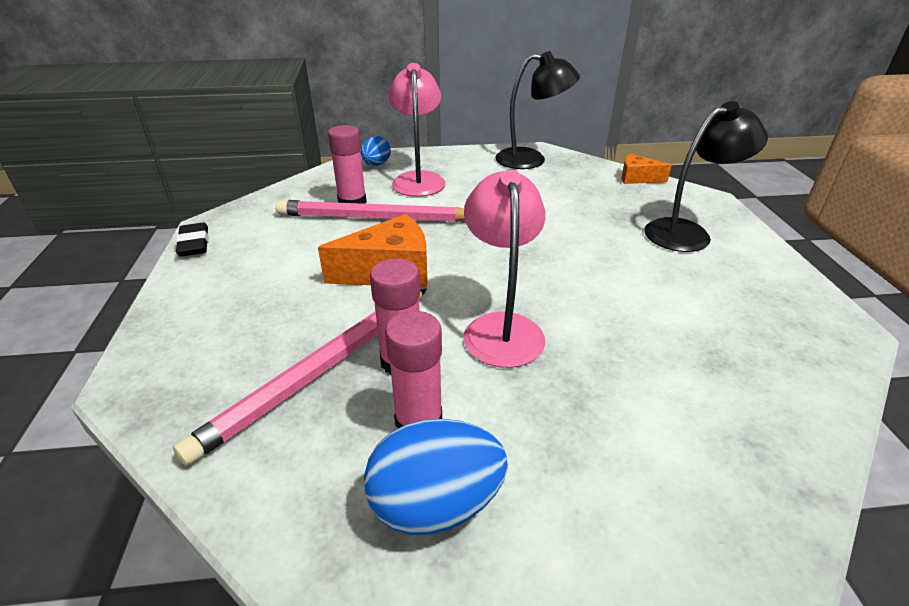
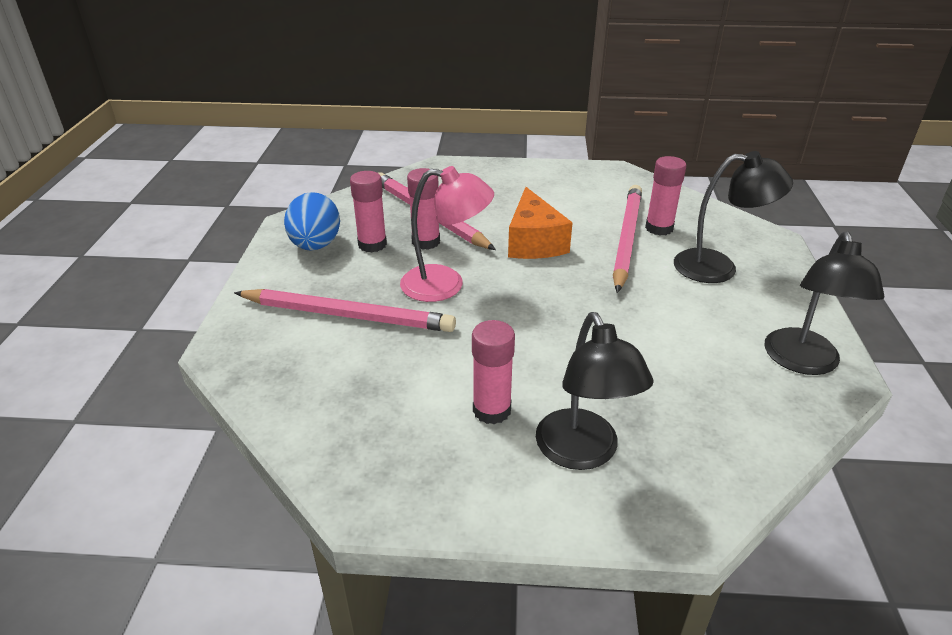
camera: 100 degrees right, 0 degrees up
black eraser [176,222,209,257] -> none
blue egg [361,136,391,166] -> none
pink lamp [389,63,446,197] -> black lamp [674,151,793,283]
orange cheese [622,154,672,184] -> none
none -> pink pencil [234,289,456,332]
none -> pink glue stick [472,320,515,424]

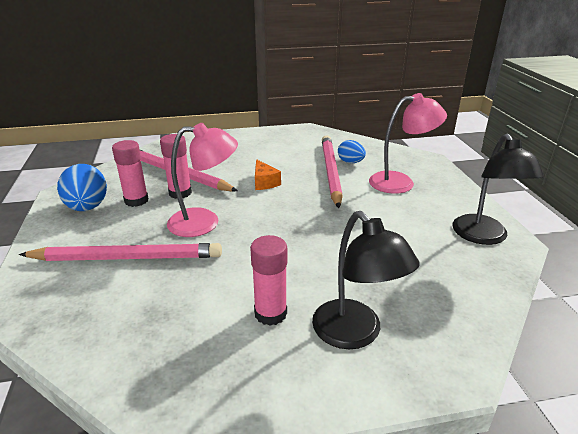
camera: 15 degrees left, 5 degrees down
orange cheese [508,187,573,259] -> orange cheese [255,159,281,190], size x0.58
pink glue stick [645,156,686,236] -> blue egg [338,140,366,163]
black lamp [674,151,793,283] -> pink lamp [369,93,447,194]

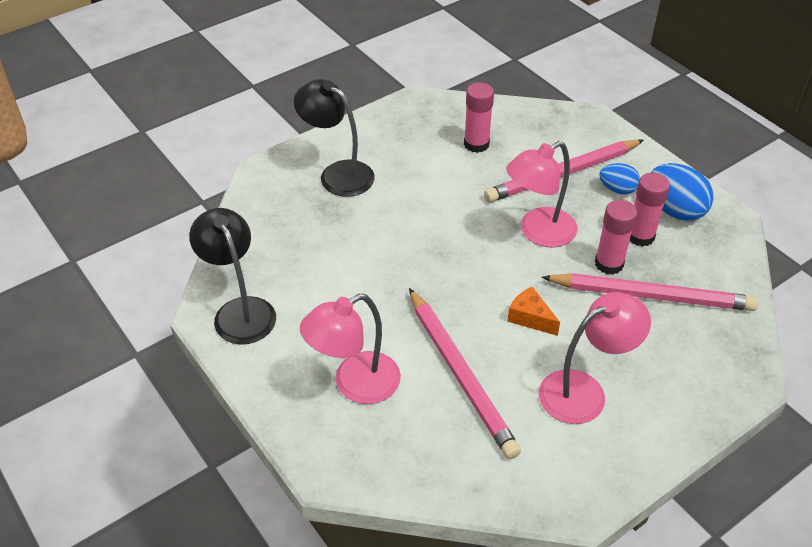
camera: 155 degrees right, 15 degrees up
pink glue stick [250,235,287,326] -> pink glue stick moved to [464,82,494,153]
blue egg [338,140,366,163] -> blue egg moved to [599,163,640,195]
none -> pink lamp [539,292,651,424]

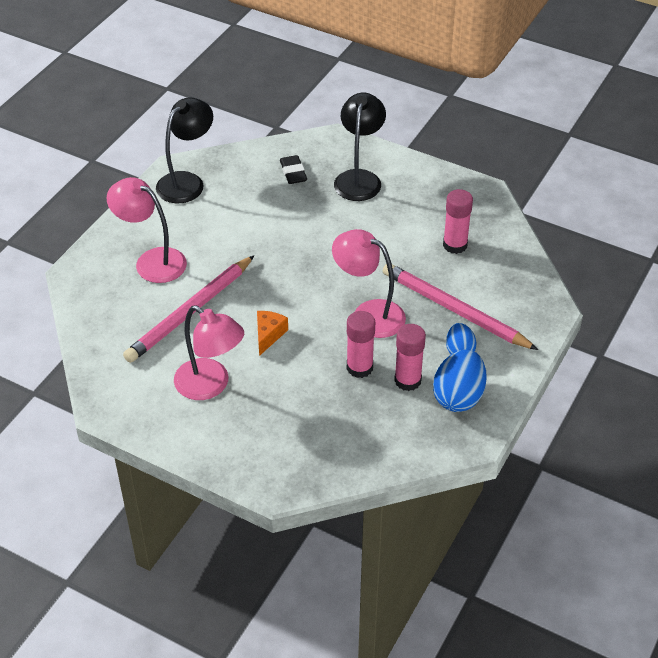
camera: 65 degrees right, 0 degrees up
pink pencil [541,273,758,311] -> none
none -> black eraser [280,155,307,184]

